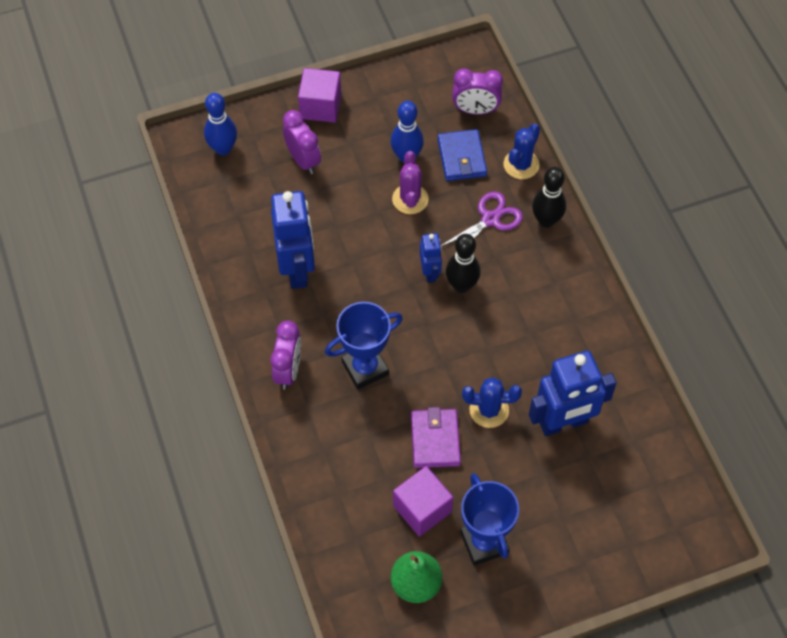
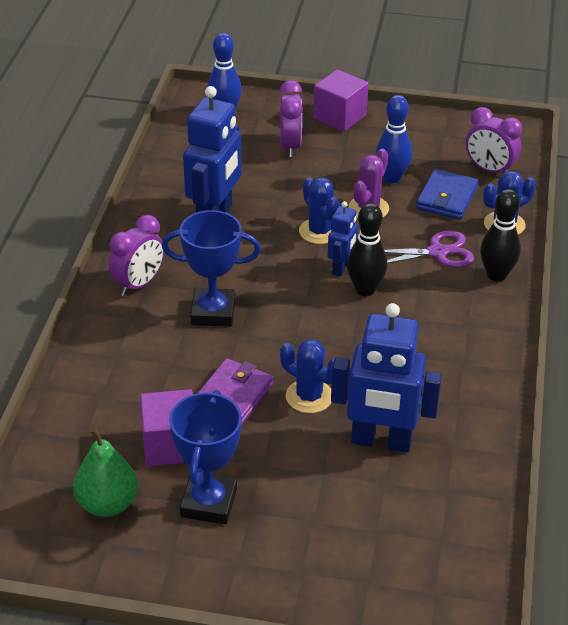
camera: 30 degrees right, 20 degrees down
none -> blue cactus [299,177,340,244]

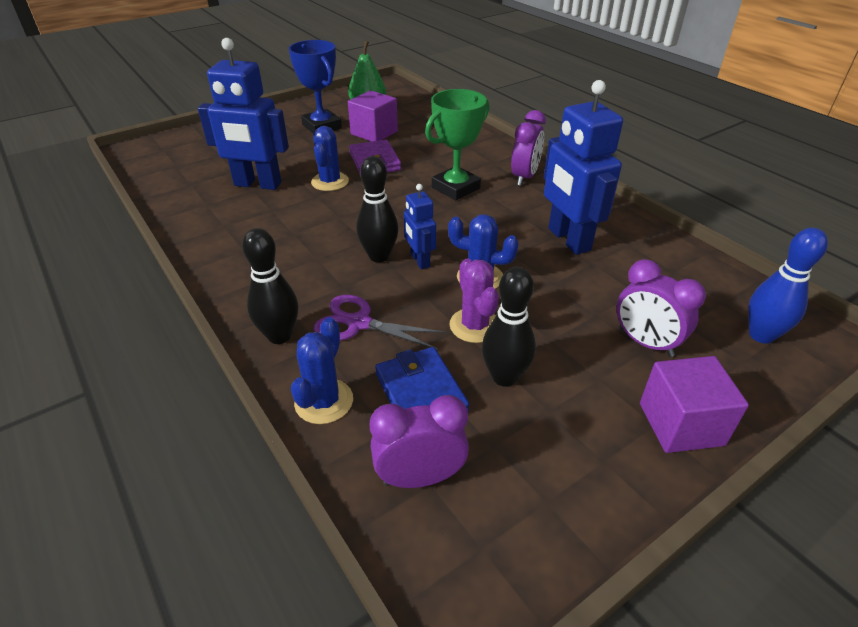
camera: 135 degrees right, 0 degrees up
purple clock [109,215,164,296] -> purple clock turned 150 degrees counterclockwise [511,110,546,186]
blue trophy [162,210,261,327] -> green trophy [425,89,489,200]
blue cactus [280,339,335,413] -> blue cactus turned 75 degrees counterclockwise [311,126,349,191]
blue robot [331,303,442,453] -> blue robot turned 135 degrees counterclockwise [198,38,289,190]
blue bowling pin [376,95,412,184] -> black bowling pin [482,267,536,387]
purple scissors [385,230,474,267] -> purple scissors turned 75 degrees clockwise [314,295,446,350]

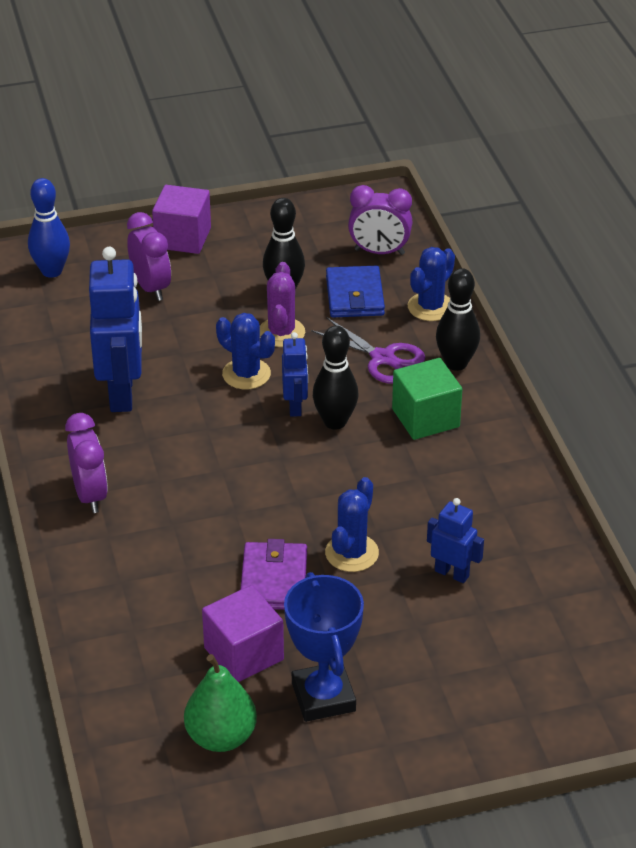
camera: 160 degrees left, 0 degrees up
blue robot [198,38,289,190] -> blue robot [427,498,484,583], size x0.52
green trophy [425,89,489,200] -> none
purple clock [511,110,546,186] -> purple clock turned 120 degrees clockwise [65,413,108,513]
none -> green cube [392,358,462,440]

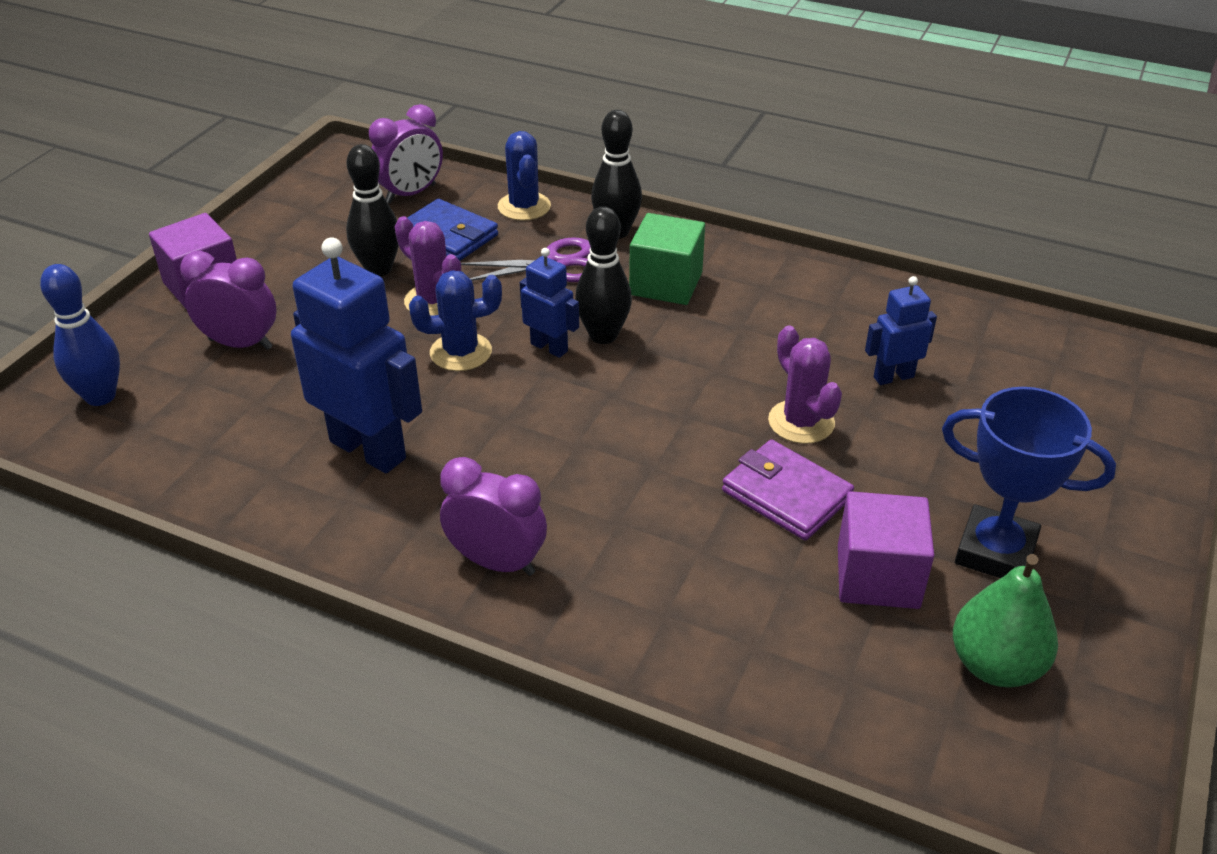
camera: 50 degrees left, 0 degrees up
blue cactus [325,477,379,572] -> purple cactus [768,325,842,444]

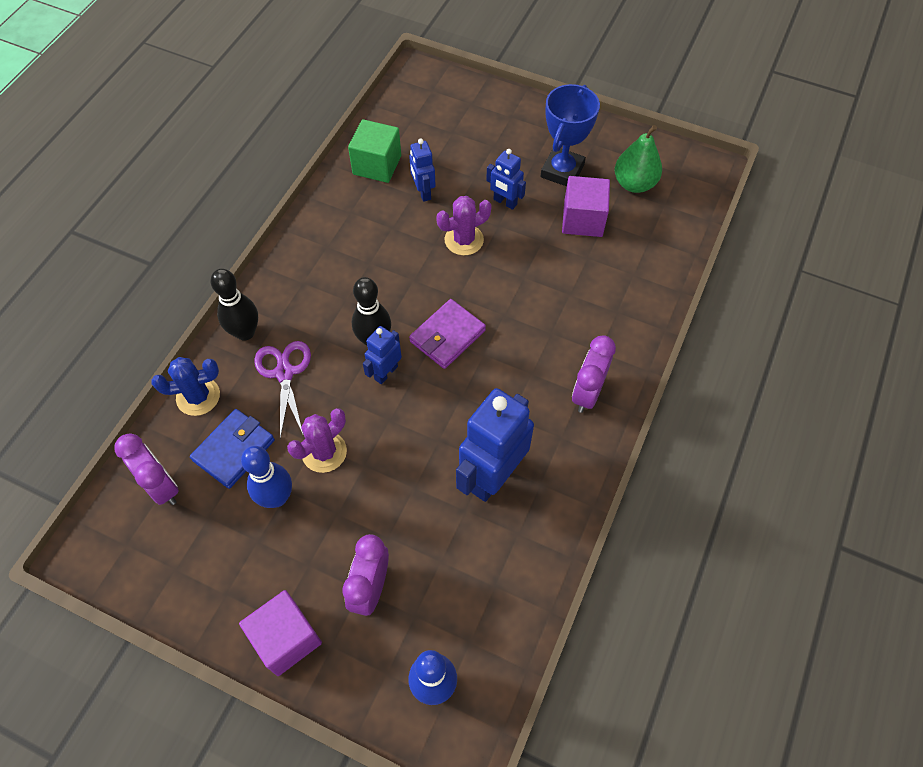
camera: 90 degrees left, 20 degrees up
black bowling pin [346,144,399,276] -> blue bowling pin [241,446,292,508]
blue cactus [409,270,502,371] -> none
green cube [629,213,705,305] -> green cube moved to [348,119,401,183]
purple wallet [722,440,854,540] -> purple wallet moved to [409,299,486,369]
none -> blue robot [486,149,526,210]

